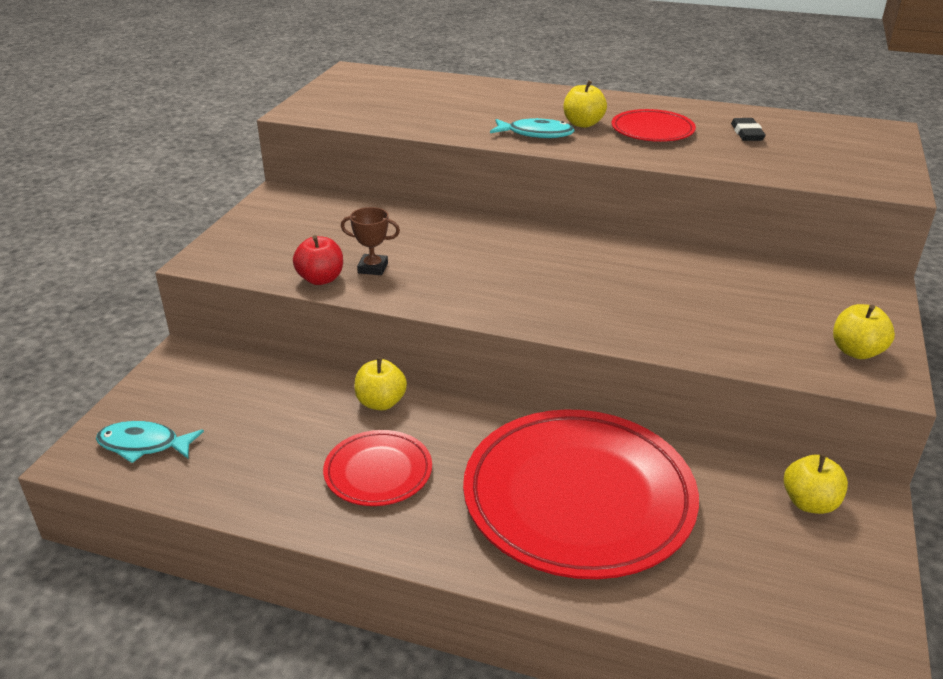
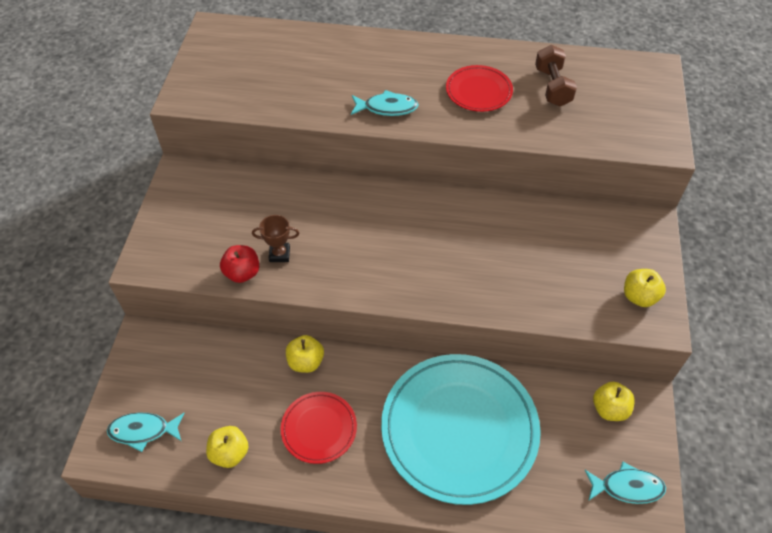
camera: 10 degrees left, 20 degrees up
red plate [463,409,699,579] -> turquoise plate [381,354,541,505]
yellow apple [563,80,607,128] -> yellow apple moved to [206,426,249,468]
black eraser [731,118,766,141] -> brown dumbbell [535,45,577,106]
none -> turquoise fish [585,462,666,504]

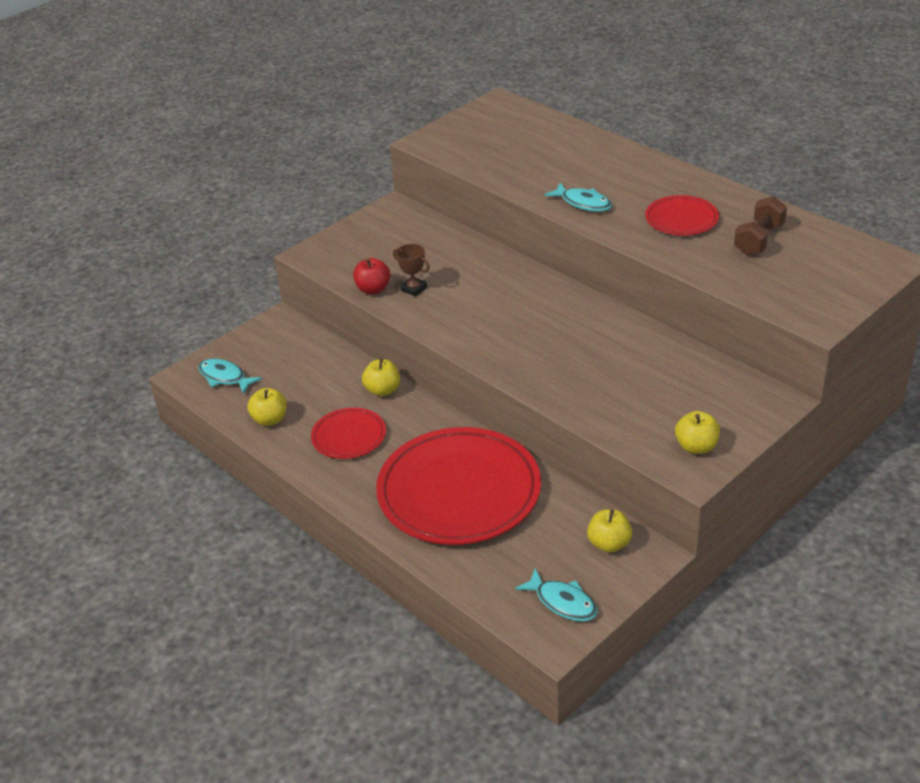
camera: 40 degrees right, 15 degrees down
turquoise plate [381,354,541,505] -> red plate [376,427,541,545]

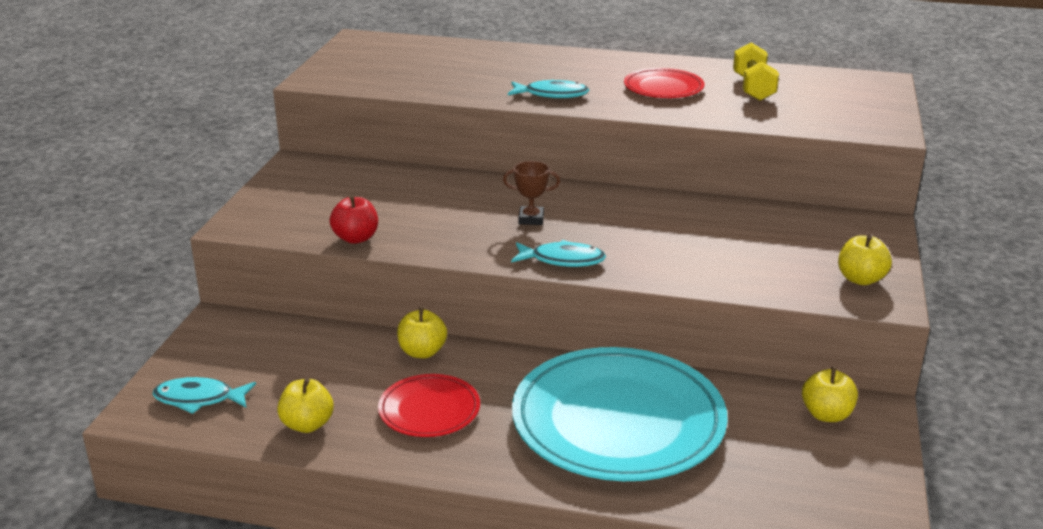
camera: 35 degrees left, 10 degrees down
red plate [376,427,541,545] -> turquoise plate [512,347,728,481]
brown trophy [393,244,430,297] -> brown trophy moved to [503,161,560,225]
turquoise fish [515,568,598,622] -> turquoise fish moved to [511,240,606,267]
brown dumbbell [734,196,787,256] -> yellow dumbbell [733,43,779,101]

